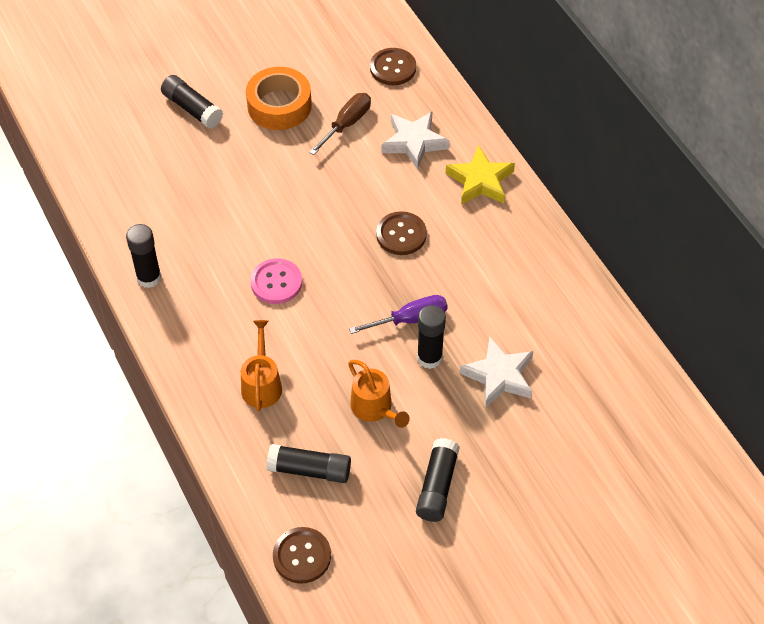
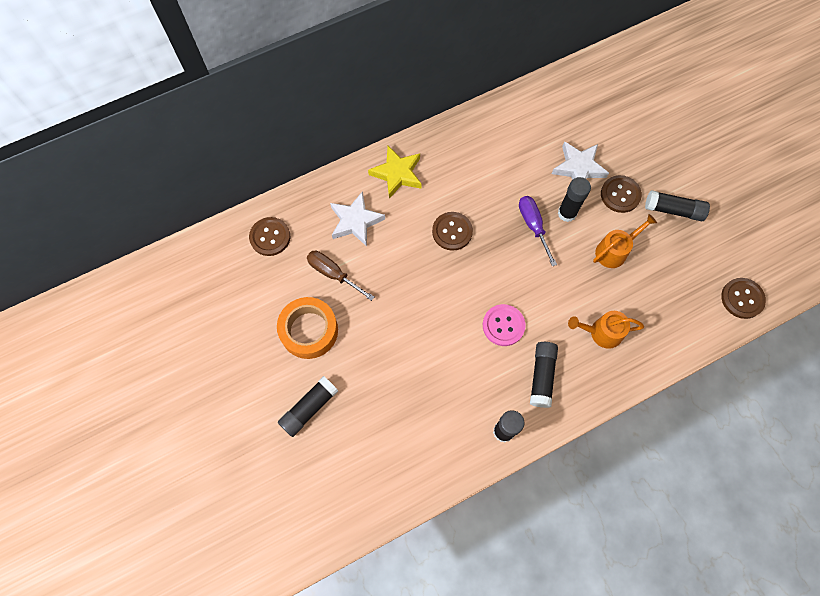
camera: 90 degrees left, 15 degrees up
black glue stick [266,444,351,483] -> black glue stick moved to [530,342,558,408]
none -> brown button [601,175,642,213]

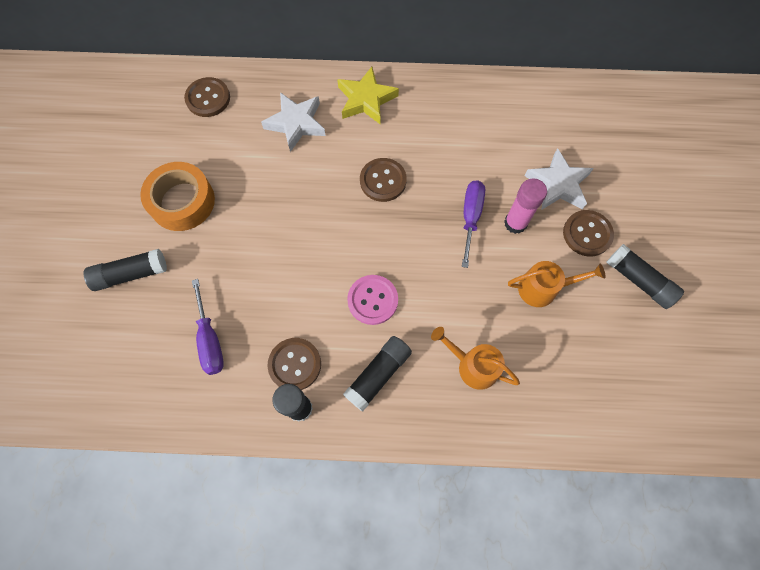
camera: 30 degrees right, 0 degrees up
brown screwdriver [307,251,374,301] -> none
black glue stick [558,177,591,222] -> pink glue stick [504,178,547,234]
brown button [721,278,766,319] -> brown button moved to [267,338,321,390]
none -> purple screwdriver [192,279,224,375]

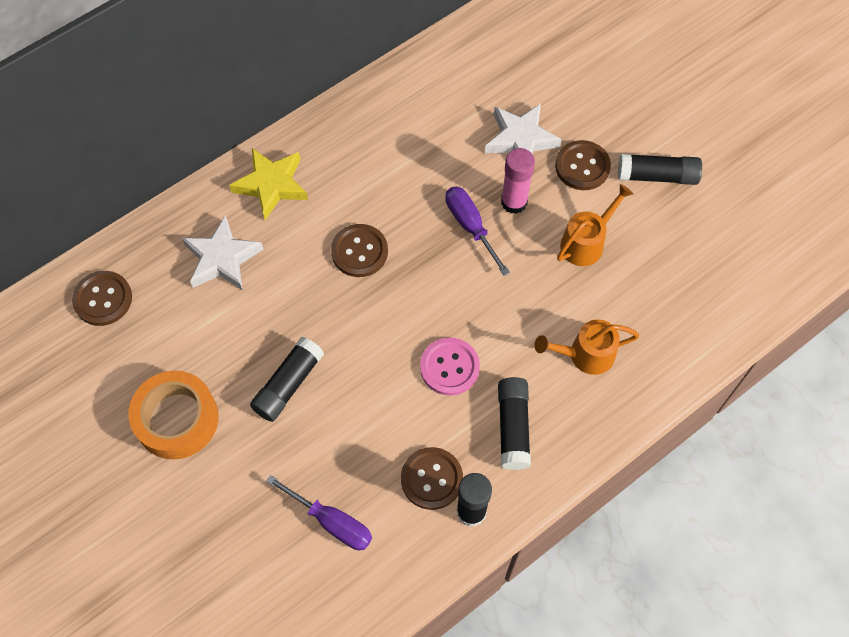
camera: 40 degrees left, 5 degrees down
black glue stick [83,249,167,291] -> black glue stick moved to [250,337,324,422]

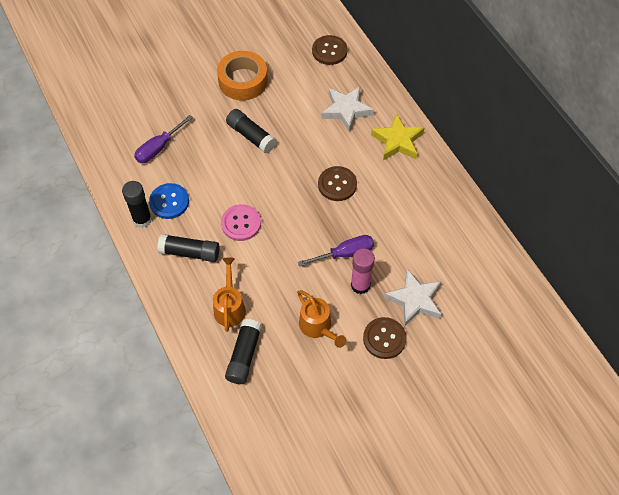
camera: 100 degrees right, 5 degrees down
brown button [401,447,463,510] -> blue button [149,183,189,219]
black glue stick [618,153,702,185] -> black glue stick moved to [225,319,262,384]

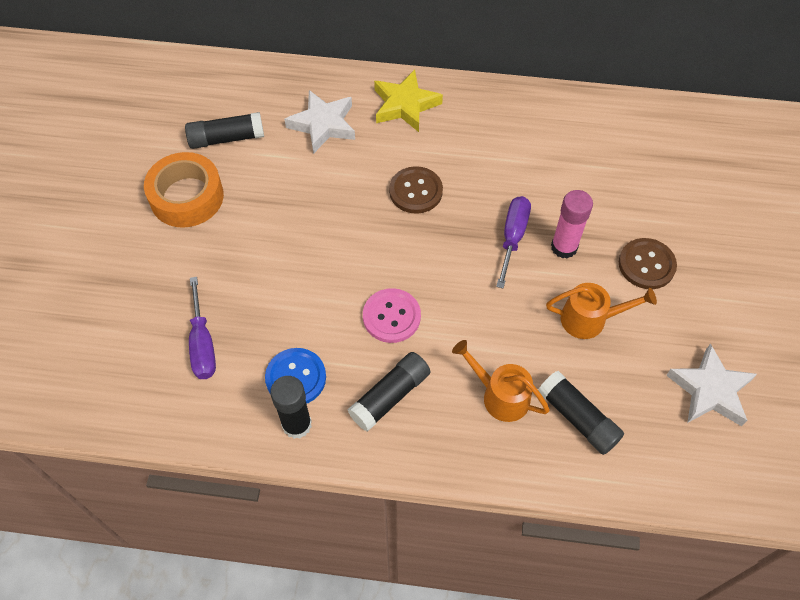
camera: 55 degrees left, 0 degrees up
black glue stick [226,109,277,154] -> black glue stick moved to [185,112,264,149]
brown button [312,35,348,65] -> none
white star [384,269,442,326] -> white star moved to [666,343,757,426]

